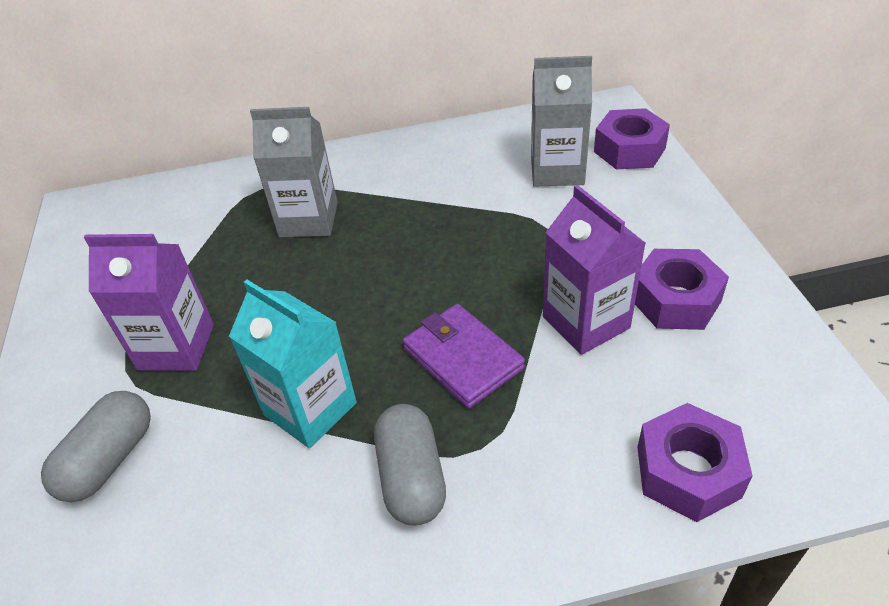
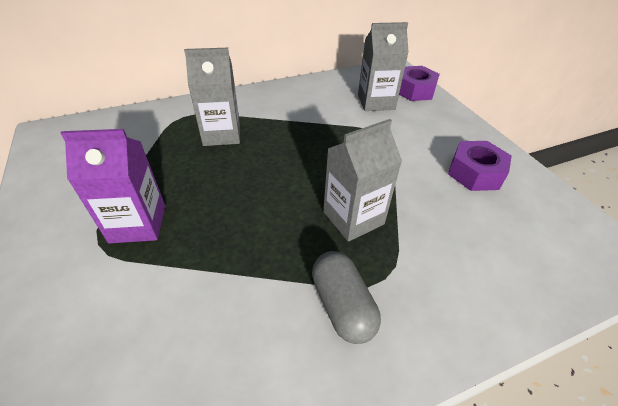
camera: 15 degrees left, 0 degrees up
grey capsule [41,391,151,502] -> none
turquoise carton [229,280,357,448] -> none
purple wallet [403,304,525,409] -> grey carton [323,119,402,242]
purple carton [543,185,646,355] -> none
purple nut [637,403,753,522] -> none

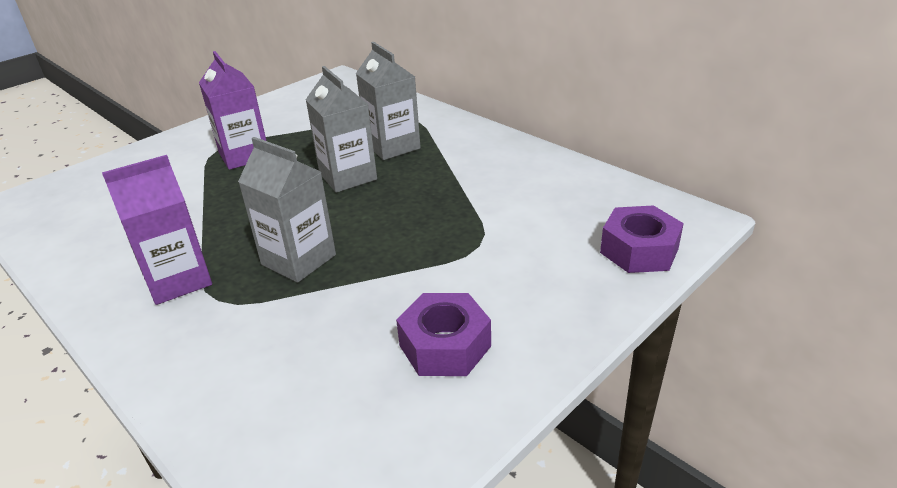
camera: 70 degrees right, 10 degrees down
grey capsule [312,251,381,344] -> purple carton [102,155,212,305]
grey carton [358,22,409,111] -> grey carton moved to [306,66,377,193]

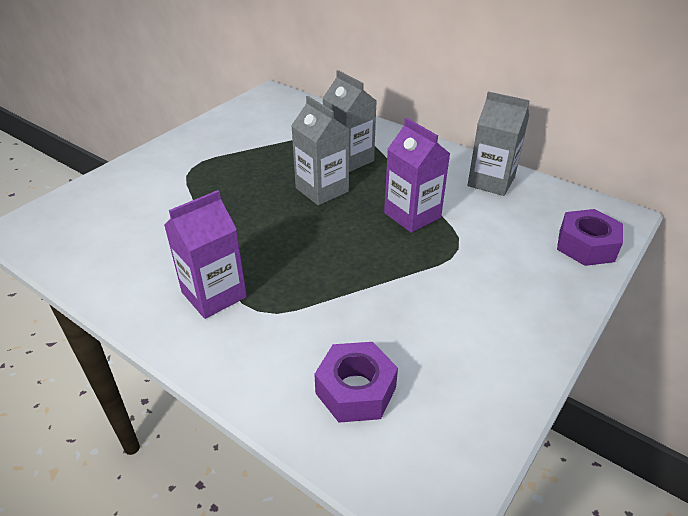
camera: 10 degrees left, 5 degrees up
purple carton [199,51,266,170] -> purple carton moved to [384,118,450,233]
grey carton [238,137,336,283] -> grey carton moved to [467,92,530,196]
purple nut [396,293,491,376] -> purple nut moved to [314,342,398,423]

